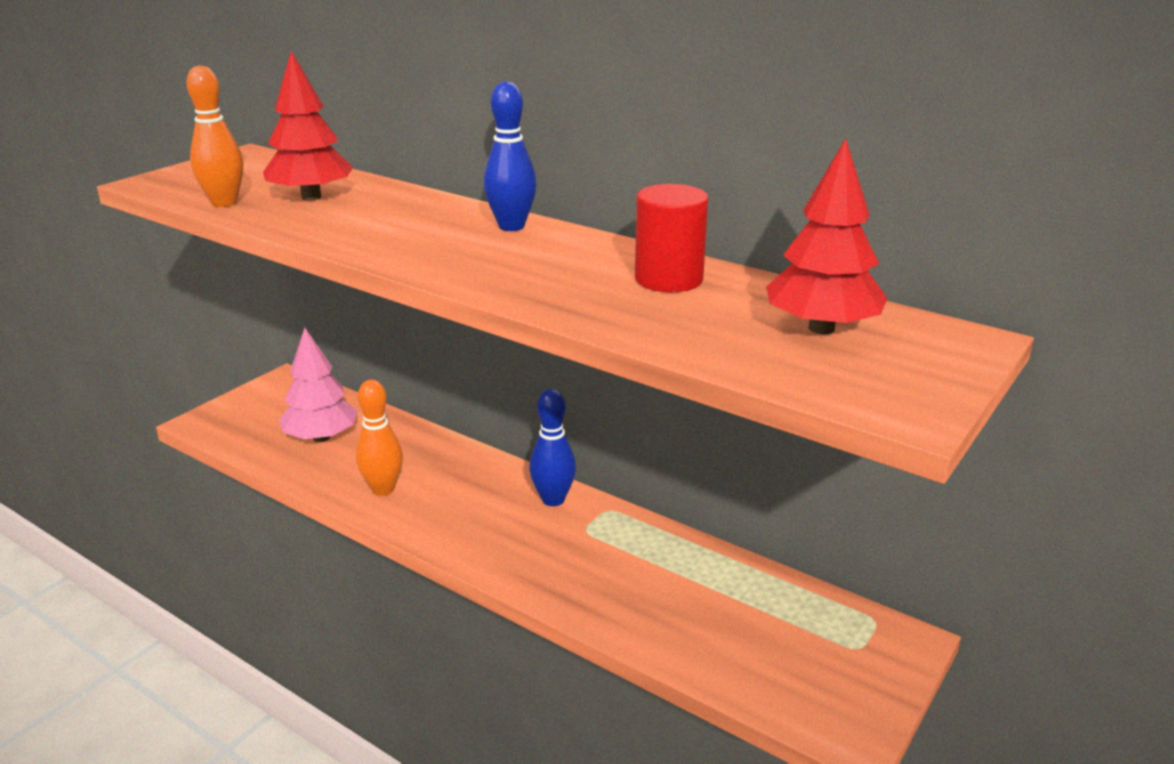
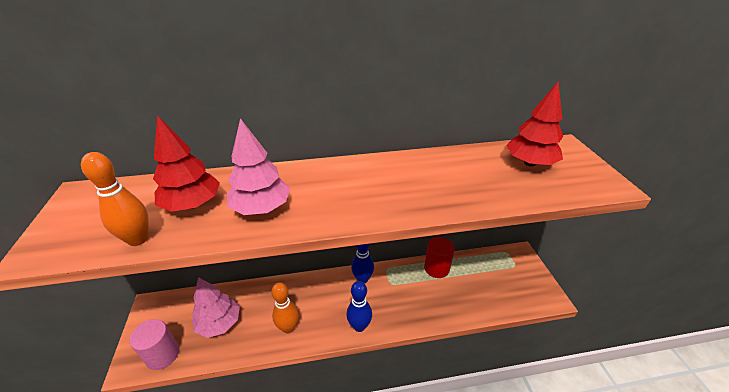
camera: 45 degrees left, 10 degrees up
blue bowling pin [484,81,536,231] -> blue bowling pin moved to [346,281,372,332]
red cylinder [635,184,708,292] -> red cylinder moved to [424,237,455,278]
none -> pink cylinder [130,319,179,370]
none -> pink tree [227,118,290,215]

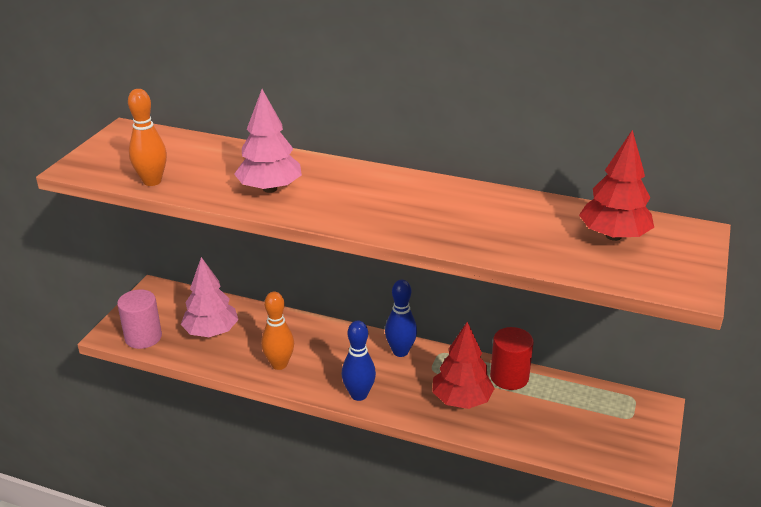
camera: 30 degrees right, 5 degrees down
red tree [153,115,220,212] -> red tree moved to [432,322,495,409]

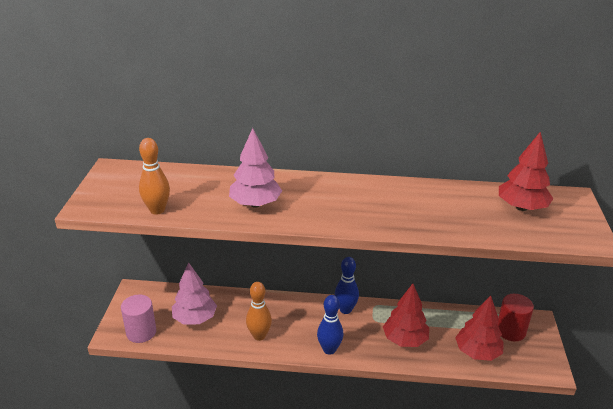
camera: 15 degrees left, 0 degrees up
red cylinder [490,327,534,390] -> red cylinder moved to [498,294,534,341]
none -> red tree [455,296,504,361]

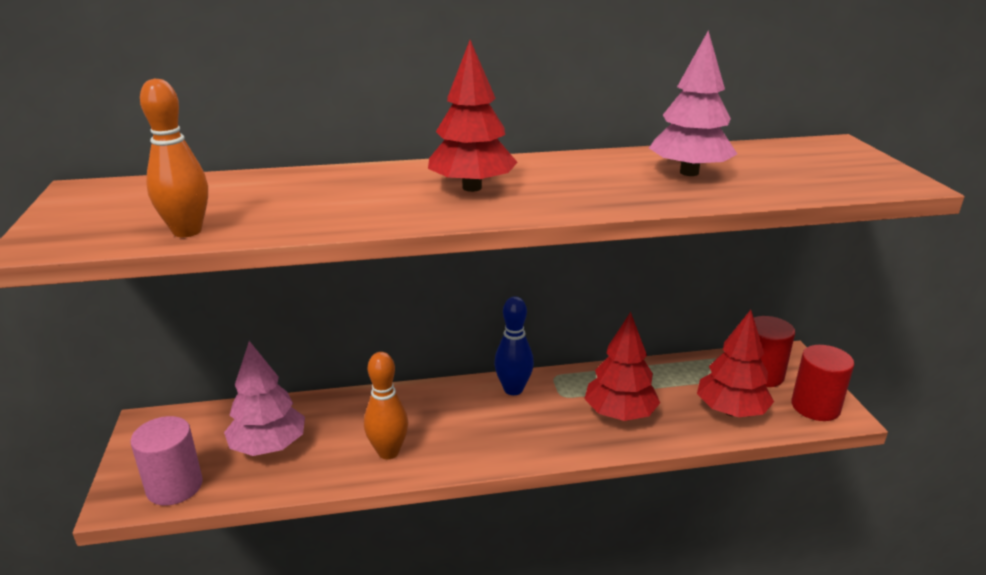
camera: 15 degrees left, 5 degrees down
pink tree [229,128,282,208] -> pink tree moved to [649,30,737,176]
blue bowling pin [317,295,343,355] -> none
red tree [499,131,553,211] -> red tree moved to [428,40,518,192]
none -> red cylinder [791,345,854,421]

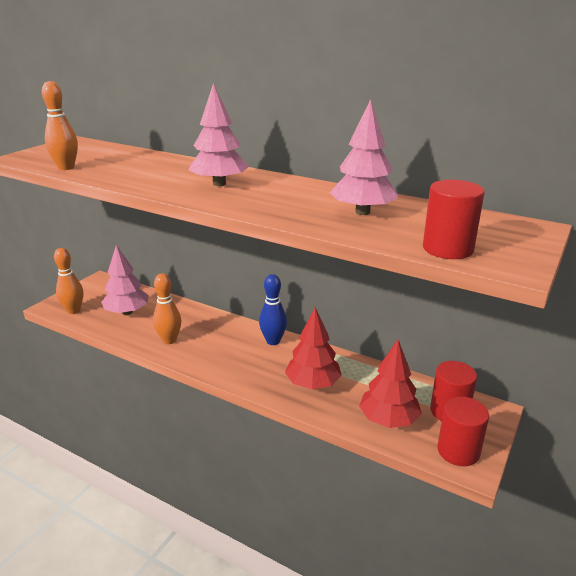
camera: 40 degrees right, 0 degrees up
pink cylinder [130,416,203,505] -> orange bowling pin [54,248,83,314]
red tree [428,40,518,192] -> pink tree [188,83,249,186]
none -> red cylinder [423,180,485,259]

